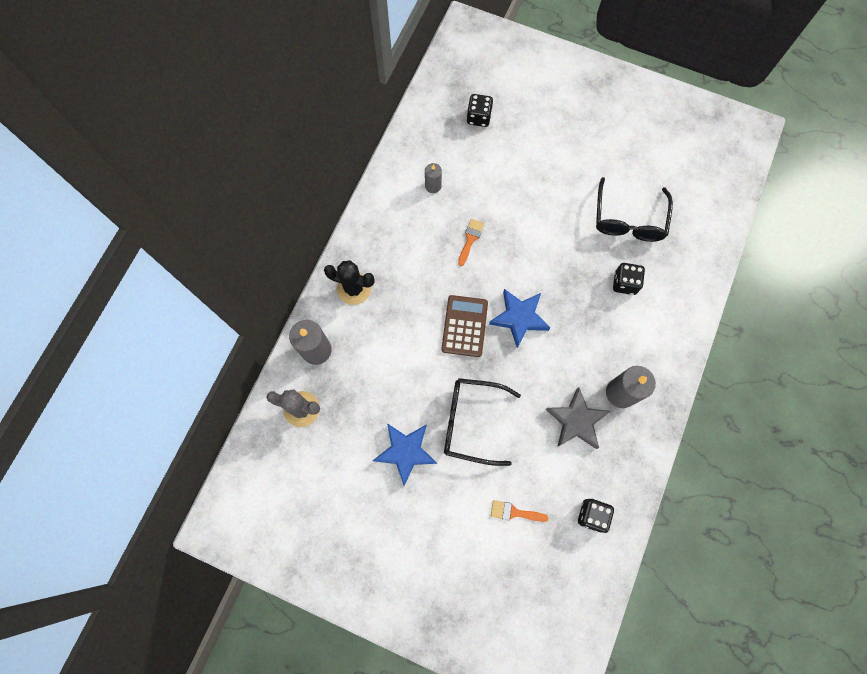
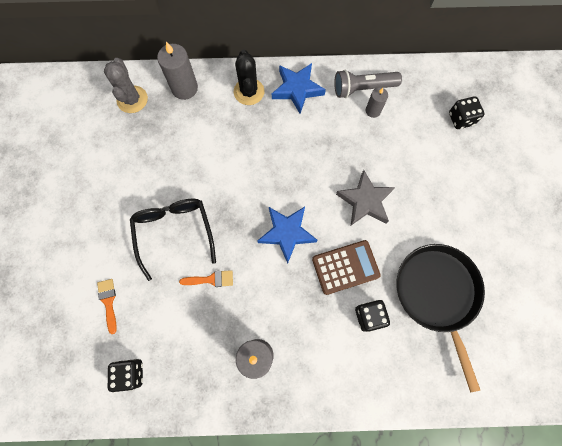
camera: 65 degrees right, 0 degrees up
blue star [373,423,437,486] -> blue star moved to [272,63,326,114]
brown calculator [441,295,488,357] -> brown calculator moved to [312,240,381,295]
orange brush [458,219,484,266] -> orange brush moved to [179,270,233,287]
grey star [546,387,610,449] -> grey star moved to [336,170,395,225]
black glasses [596,177,673,242] -> black pan [396,244,485,392]
none -> grey flashlight [334,70,402,98]

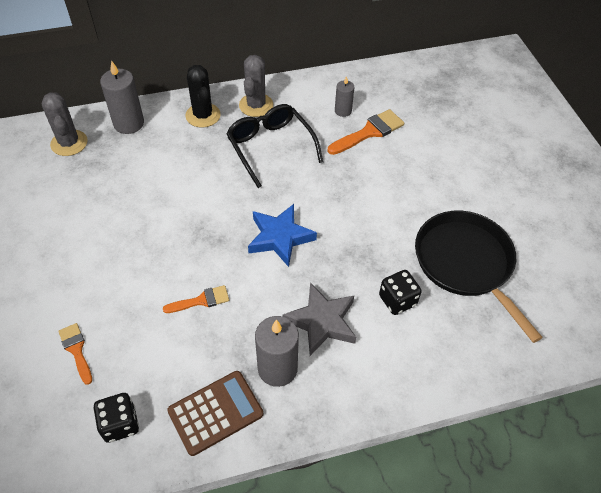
camera: 15 degrees left, 20 degrees down
black glasses [130,199,216,281] -> black glasses moved to [226,104,323,188]
blue star [272,63,326,114] -> grey cactus [239,55,273,117]
brown calculator [312,240,381,295] -> brown calculator moved to [167,371,263,456]
grey flashlight [334,70,402,98] -> none
grey star [336,170,395,225] -> grey star moved to [282,283,356,356]
black dice [449,96,484,129] -> none
none -> orange brush [327,109,404,155]

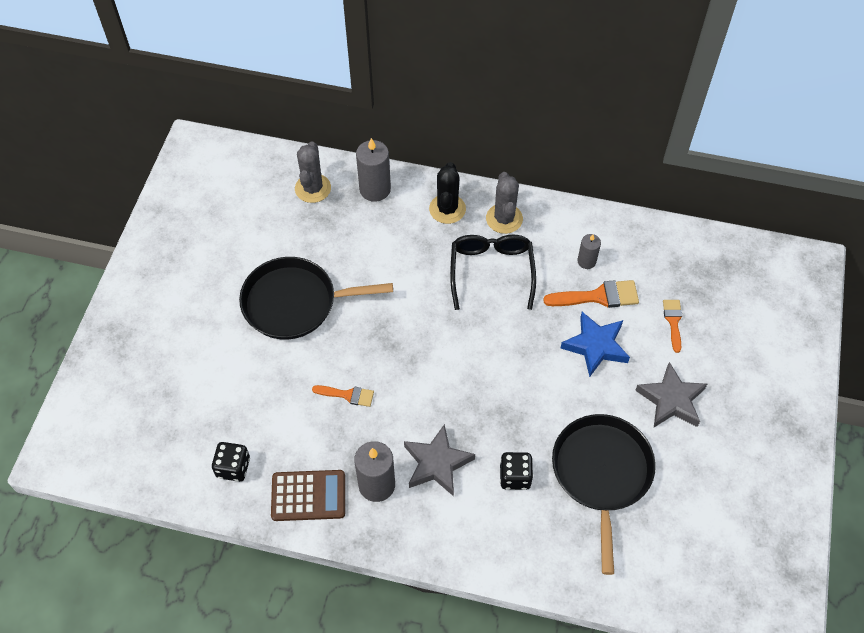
camera: 30 degrees right, 5 degrees up
orange brush [58,323,92,385] -> orange brush moved to [663,300,682,353]
grey cactus [239,55,273,117] -> grey cactus turned 45 degrees counterclockwise [486,172,523,234]
blue star [248,204,317,267] -> blue star moved to [561,312,630,377]
none -> black pan [239,257,393,340]
none -> grey star [635,362,707,427]

